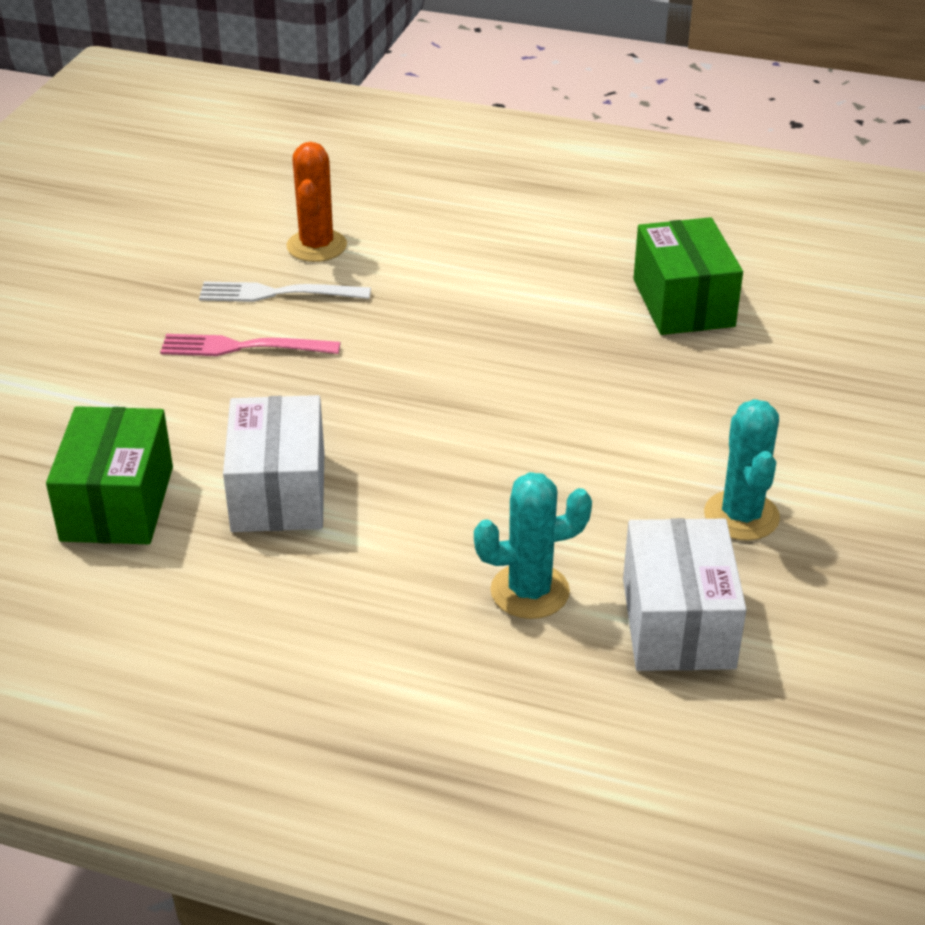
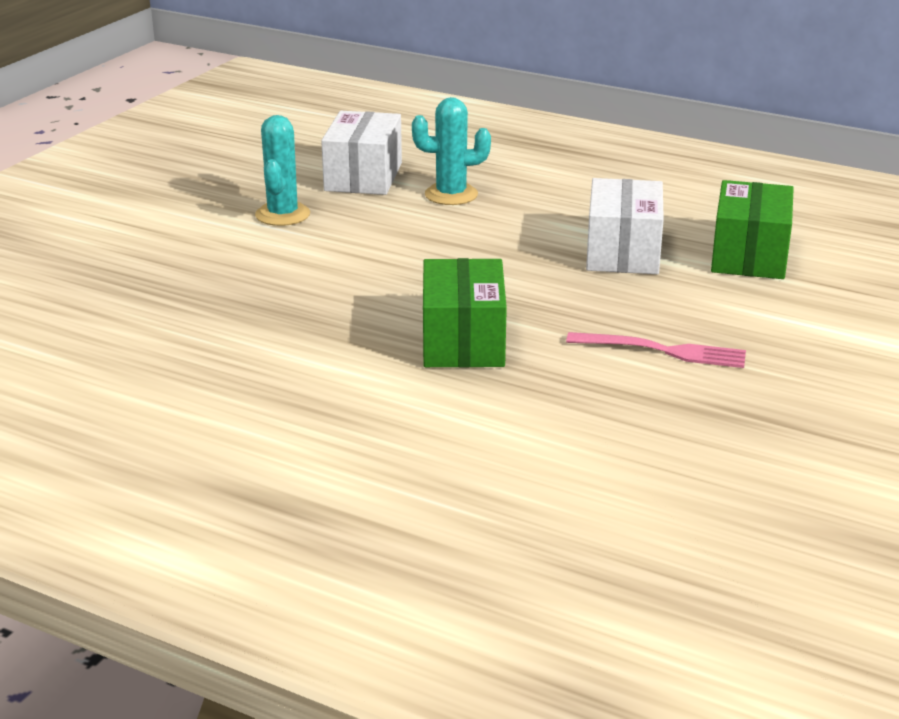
camera: 170 degrees left, 10 degrees down
white fork [199,281,371,302] -> none
orange cactus [287,142,347,262] -> none
green box [633,217,743,335] -> green box moved to [423,258,507,367]

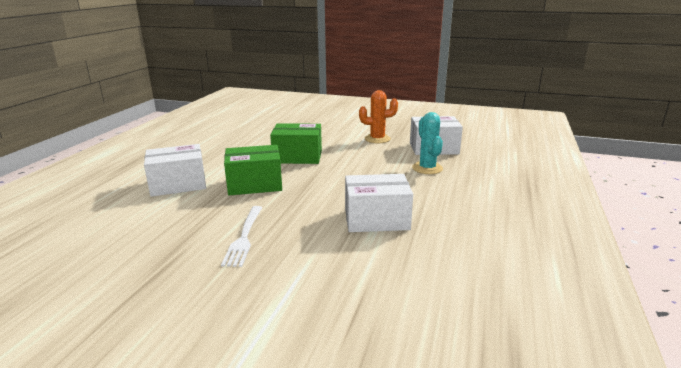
camera: 80 degrees right, 5 degrees down
turquoise cactus [255,115,310,226] -> orange cactus [359,90,398,143]
pink fork [566,332,746,368] -> white fork [221,206,262,267]
green box [711,180,794,279] -> green box moved to [270,123,322,164]
none -> white box [144,144,206,197]

